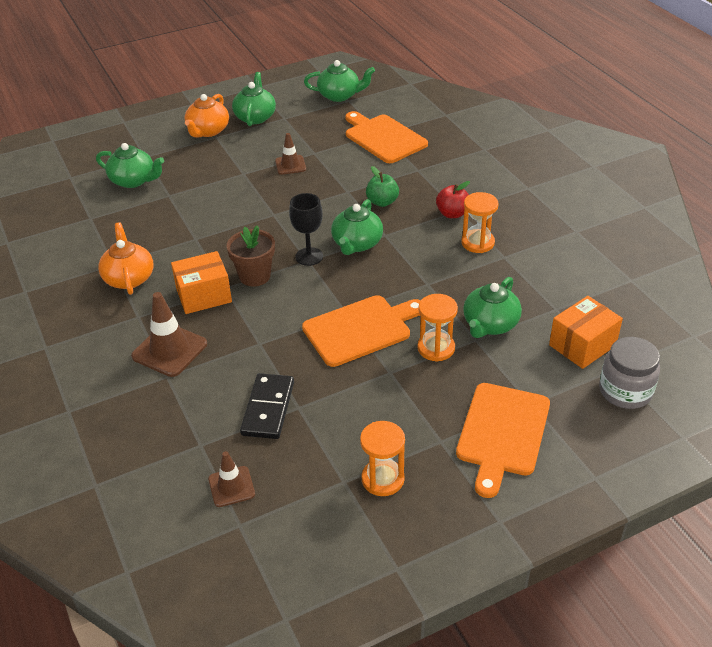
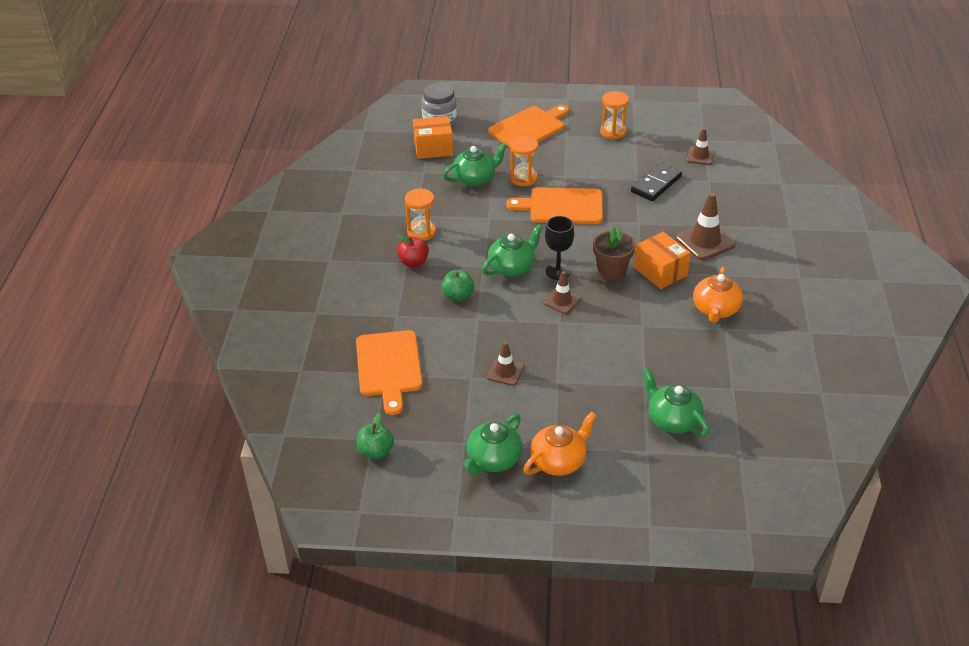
camera: 150 degrees left, 0 degrees up
orange box [171,251,232,314] -> orange box turned 45 degrees clockwise [634,232,691,289]
green teapot [304,60,375,102] -> green apple [356,413,394,459]
none -> brown traffic cone [543,271,581,314]

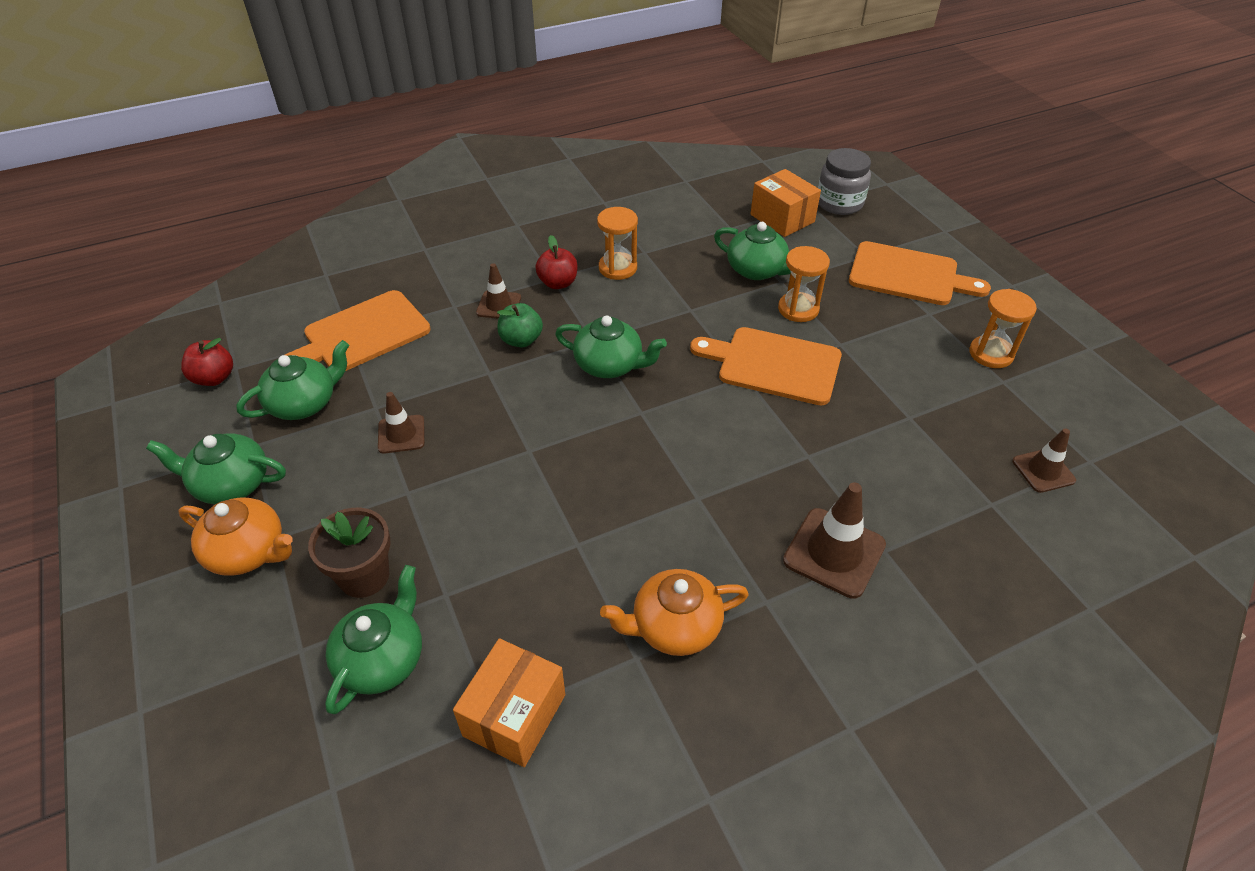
camera: 60 degrees right, 5 degrees up
green apple [356,413,394,459] -> red apple [181,338,233,386]
orange cutting board [506,187,603,224] -> orange cutting board turned 45 degrees counterclockwise [690,327,842,405]
brown traffic cone [543,271,581,314] -> brown traffic cone moved to [476,263,521,319]
black goblet [545,216,574,280] -> none
brown flower pot [593,227,635,281] -> brown flower pot moved to [308,508,391,598]
black domino [631,163,682,201] -> none
orange box [634,232,691,289] -> orange box moved to [453,638,565,767]
none -> green teapot [237,340,349,420]

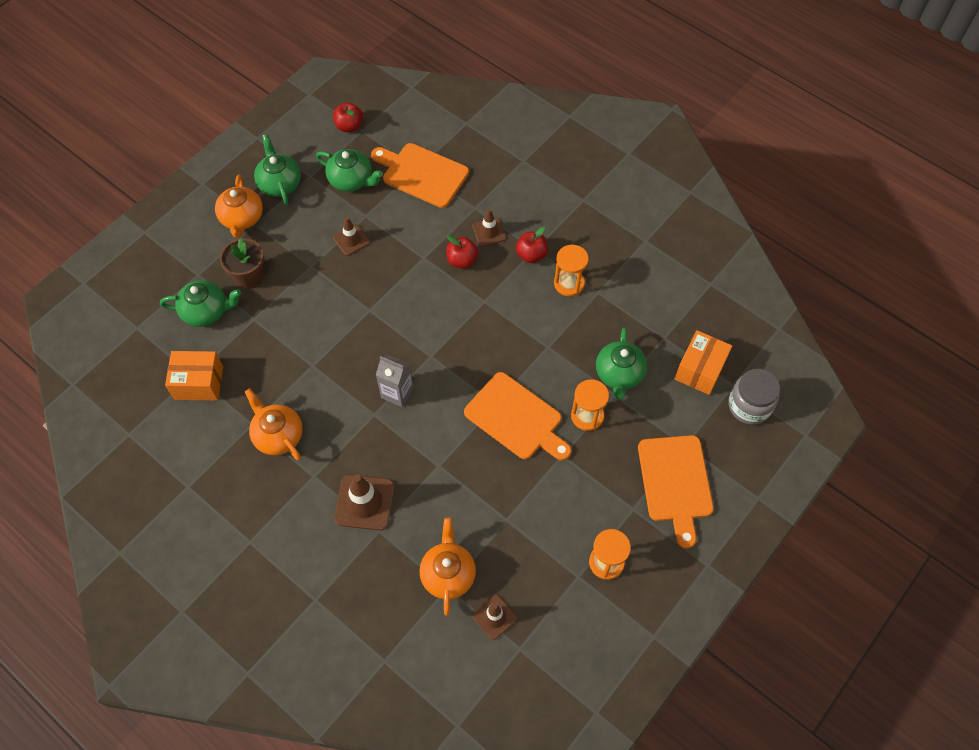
camera: 65 degrees right, 15 degrees up
green apple [497,303,543,347] -> red apple [446,235,478,269]
green teapot [555,315,667,378] -> none
orange cutting board [690,327,842,405] -> orange cutting board turned 135 degrees clockwise [464,372,572,461]
none -> grey carton [376,355,414,407]
none -> orange teapot [419,517,476,616]

